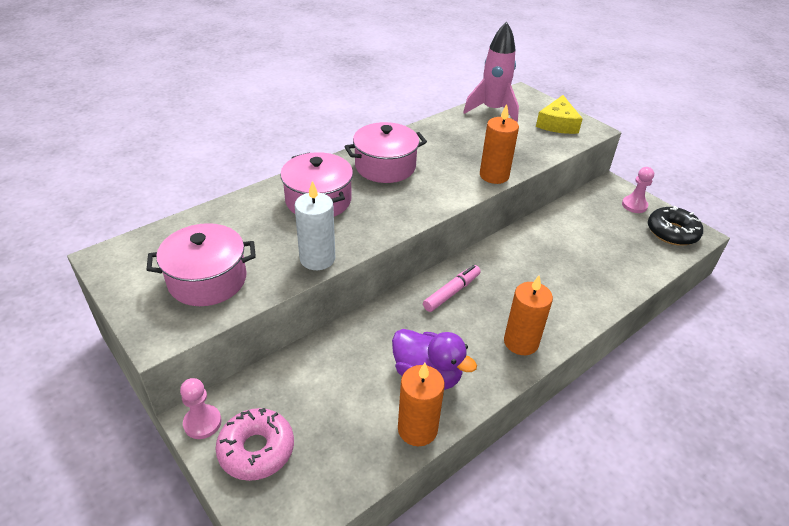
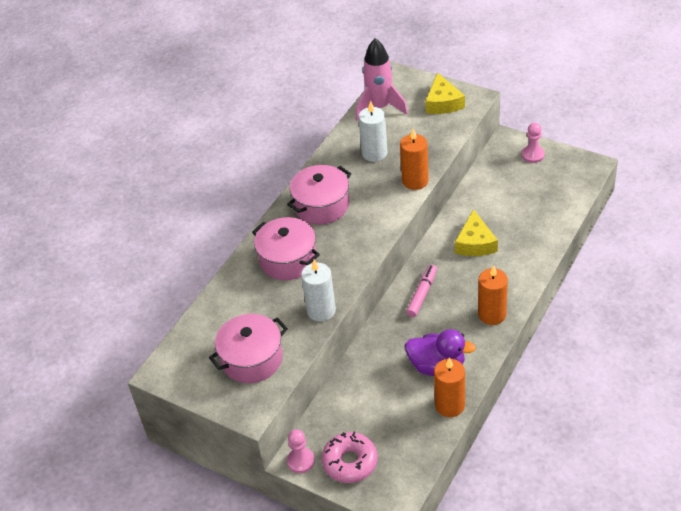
camera: 15 degrees left, 5 degrees up
black donut [648,206,703,246] -> none
none -> white candle [359,101,387,162]
none -> yellow cheese [455,209,498,256]

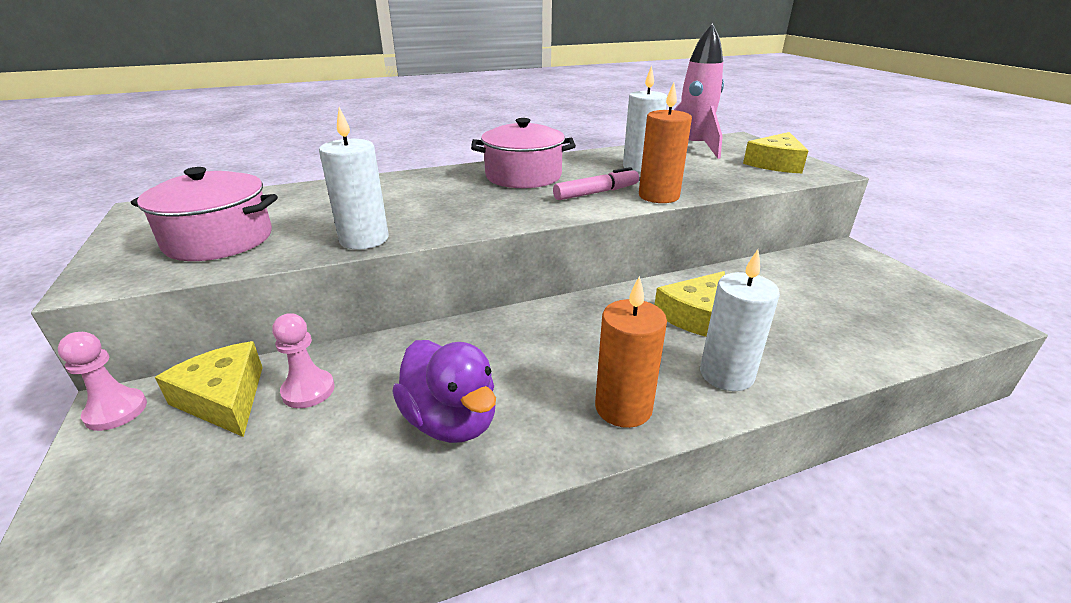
camera: 35 degrees right, 15 degrees down
pink pot [252,217,320,280] -> none
pink donut [322,432,378,483] -> none
pink marker [406,265,437,317] -> pink marker moved to [553,167,639,200]
orange candle [434,357,465,417] -> none
pink pawn [522,123,545,163] -> pink pawn moved to [272,313,335,408]
none -> yellow cheese [155,341,263,437]
none -> white candle [700,249,780,391]

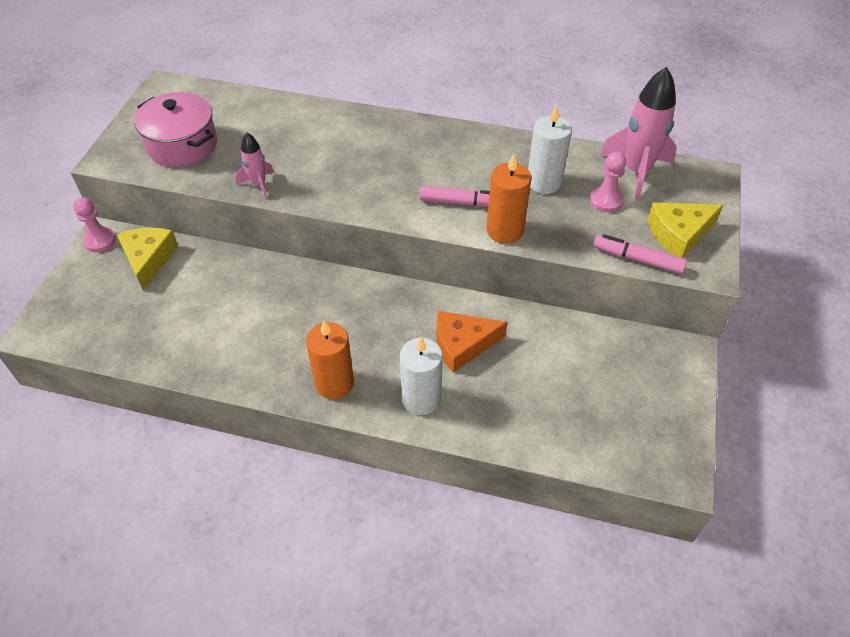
camera: 35 degrees right, 20 degrees up
pink pawn [272,313,335,408] -> pink pawn moved to [590,152,626,212]
white candle [319,107,389,250] -> pink rocket [235,132,274,200]
purple duck [393,340,496,443] -> none
pink pot [471,118,576,188] -> none
yellow cheese [654,271,725,337] -> orange cheese [436,311,508,373]
none -> pink marker [593,234,687,274]

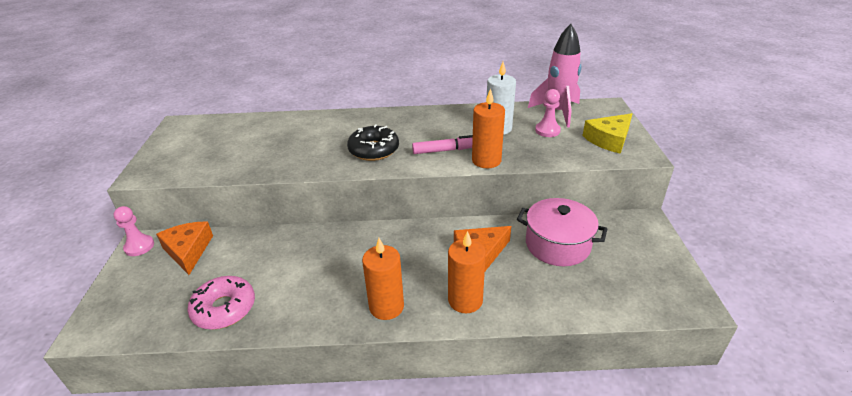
camera: 15 degrees left, 15 degrees down
yellow cheese [117,228,178,290] -> orange cheese [156,222,213,275]
pink pot [134,92,217,167] -> pink pot moved to [517,198,607,266]
pink rocket [235,132,274,200] -> none
white candle [400,337,443,415] -> orange candle [448,231,486,313]
pink marker [593,234,687,274] -> none
none -> pink donut [187,276,255,329]
none -> black donut [347,124,399,161]

